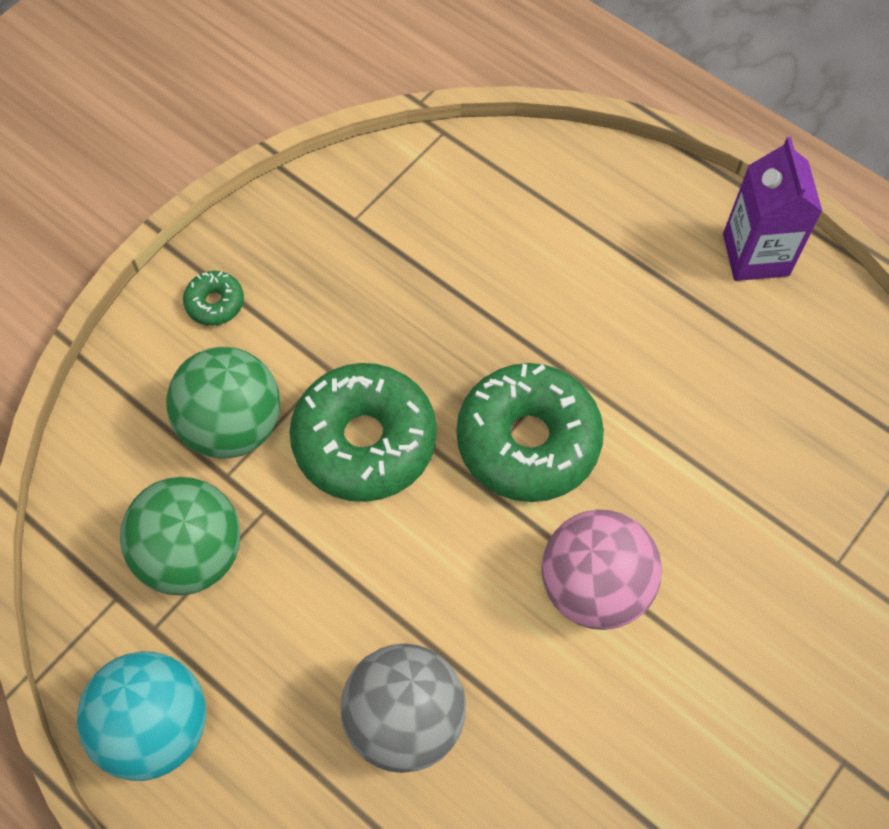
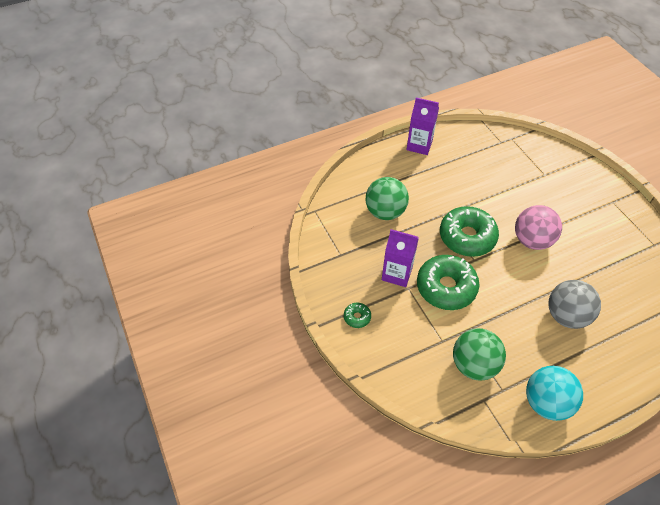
camera: 65 degrees left, 10 degrees down
green ball [166,347,280,458] -> green ball moved to [366,177,409,220]
none -> purple carton [382,229,419,287]

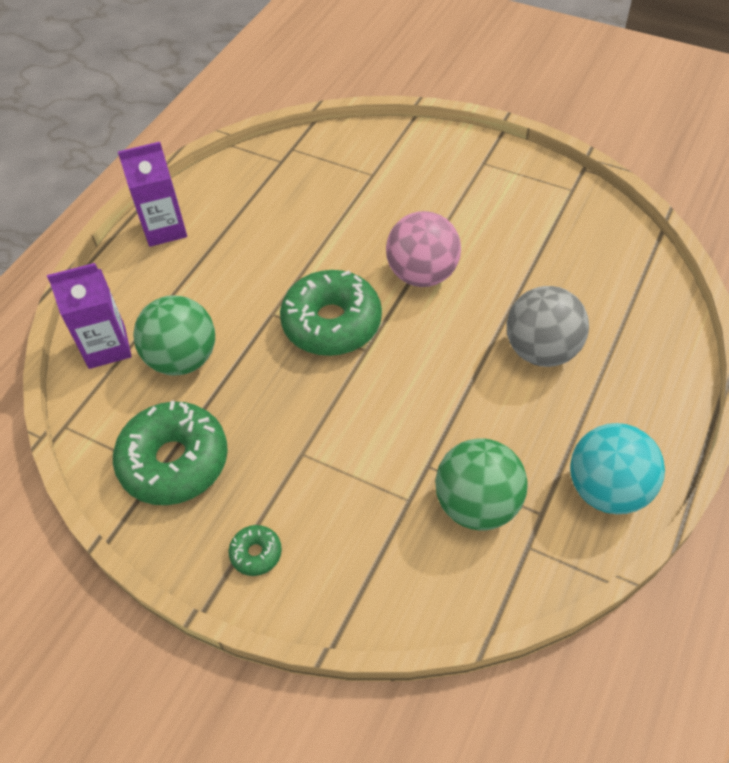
camera: 35 degrees left, 0 degrees up
purple carton [382,229,419,287] -> purple carton moved to [47,263,132,369]
green donut [417,255,479,310] -> green donut moved to [113,401,228,505]

